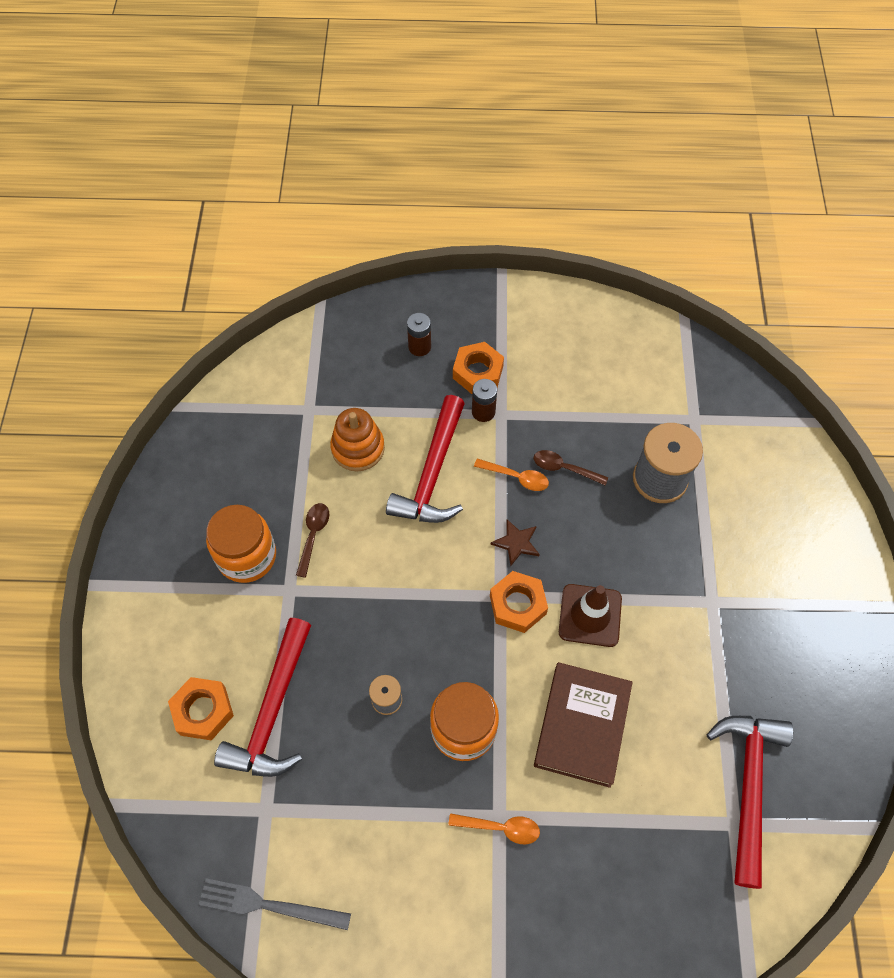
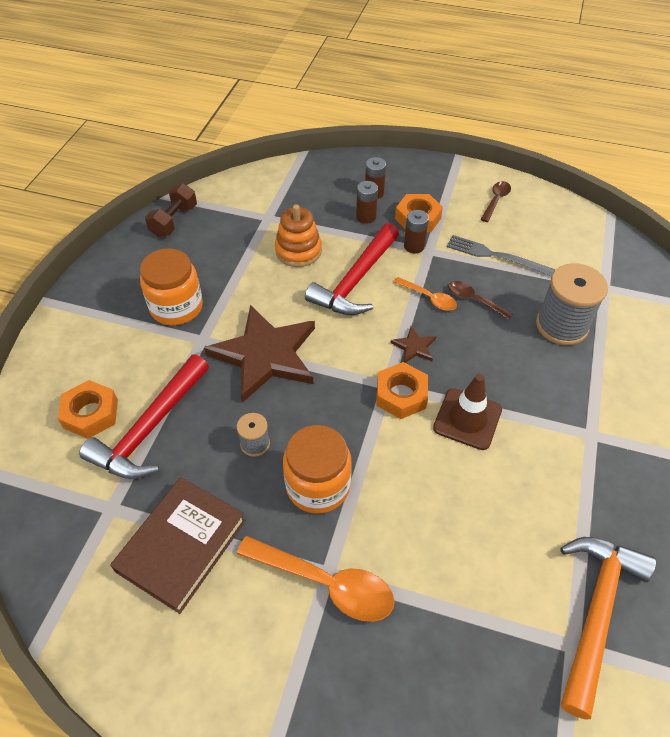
camera: 15 degrees right, 10 degrees down
grey fork [199,878,351,930] -> grey fork moved to [447,235,555,276]
brown spoon [296,503,329,578] -> brown spoon moved to [481,181,511,222]
orange spoon [448,813,540,844] -> orange spoon [237,536,395,622], size x1.77
brown book [534,662,633,788] -> brown book moved to [110,477,246,614]
red hammer [706,716,793,889] -> orange hammer [560,537,656,719]
none -> brown dumbbell [145,183,197,237]
none -> brown star [204,305,315,403]
none -> brown battery [356,181,378,224]

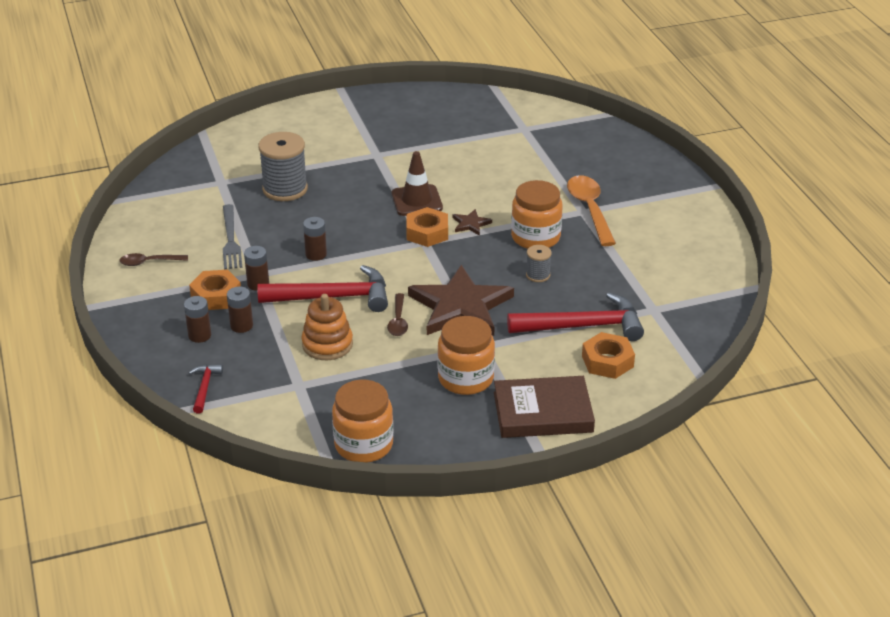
camera: 125 degrees left, 15 degrees down
brown book [110,477,246,614] -> brown book moved to [494,376,595,438]
brown dumbbell [145,183,197,237] -> orange jar [332,380,393,463]
brown star [390,326,437,363] -> brown star moved to [453,209,492,236]
orange spoon [394,277,457,311] -> brown battery [303,217,327,261]
brown spoon [448,281,513,319] -> brown spoon moved to [387,293,408,336]
orange hammer [560,537,656,719] -> none
none -> red hammer [188,364,223,414]

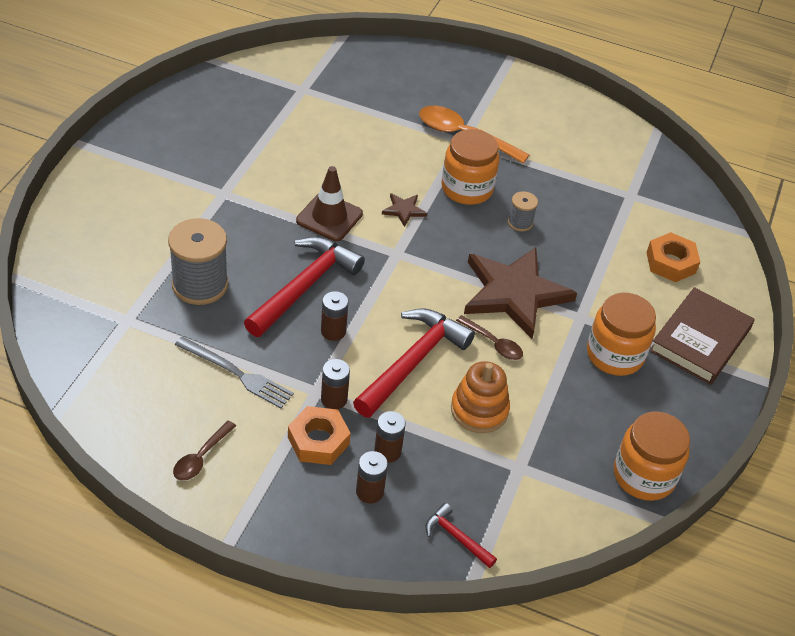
camera: 55 degrees left, 10 degrees up
orange nut [406,207,448,247] -> none
red hammer [507,292,644,341] -> red hammer moved to [244,237,365,337]

